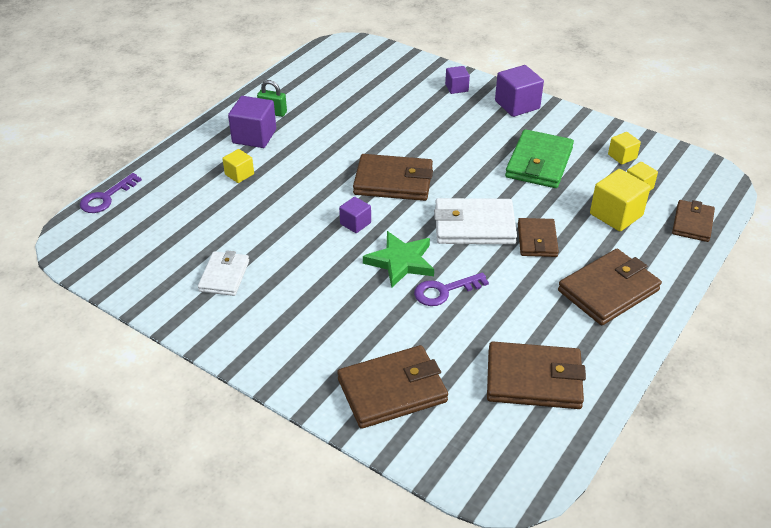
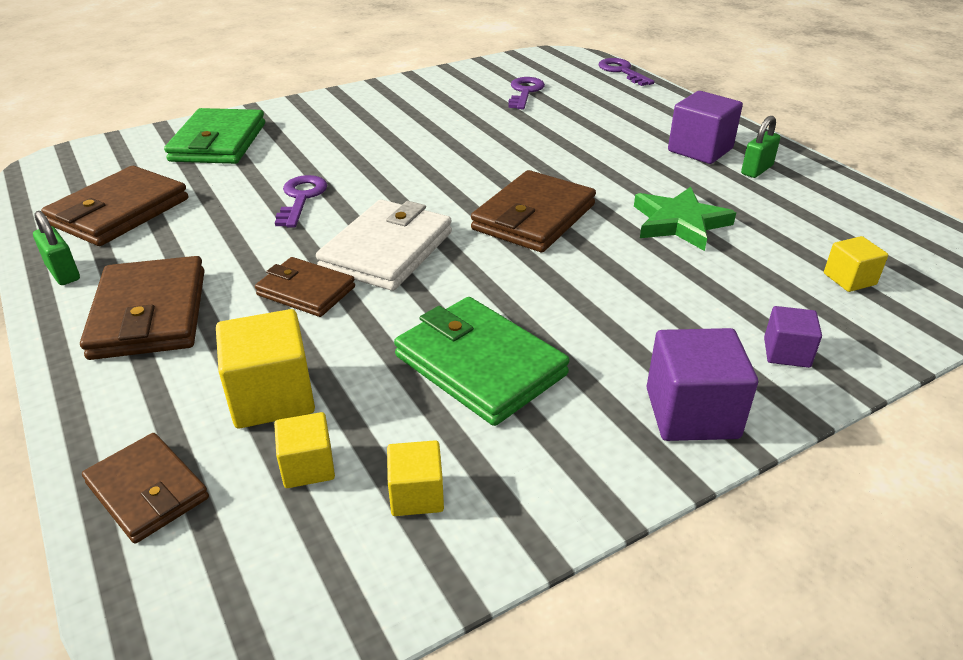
camera: 115 degrees right, 5 degrees down
white wallet [198,250,249,296] -> none
yellow cube [222,149,254,183] -> yellow cube moved to [824,236,888,292]
brown wallet [337,345,448,429] -> green wallet [164,108,265,164]
purple cube [339,197,371,233] -> none
green star [363,231,434,288] -> green star moved to [634,187,736,251]
none -> green padlock [33,211,80,285]
none -> purple key [508,77,545,109]

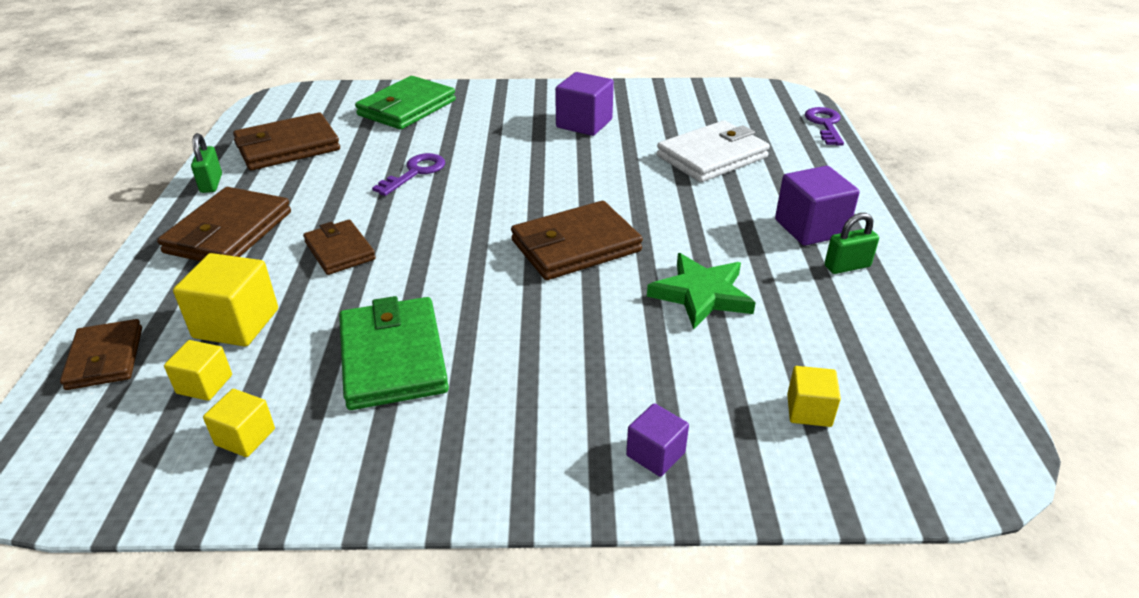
camera: 30 degrees right, 0 degrees up
white wallet [316,200,452,291] -> white wallet moved to [657,120,770,182]
purple key [508,77,545,109] -> none
purple cube [647,328,758,441] -> purple cube moved to [555,72,614,136]

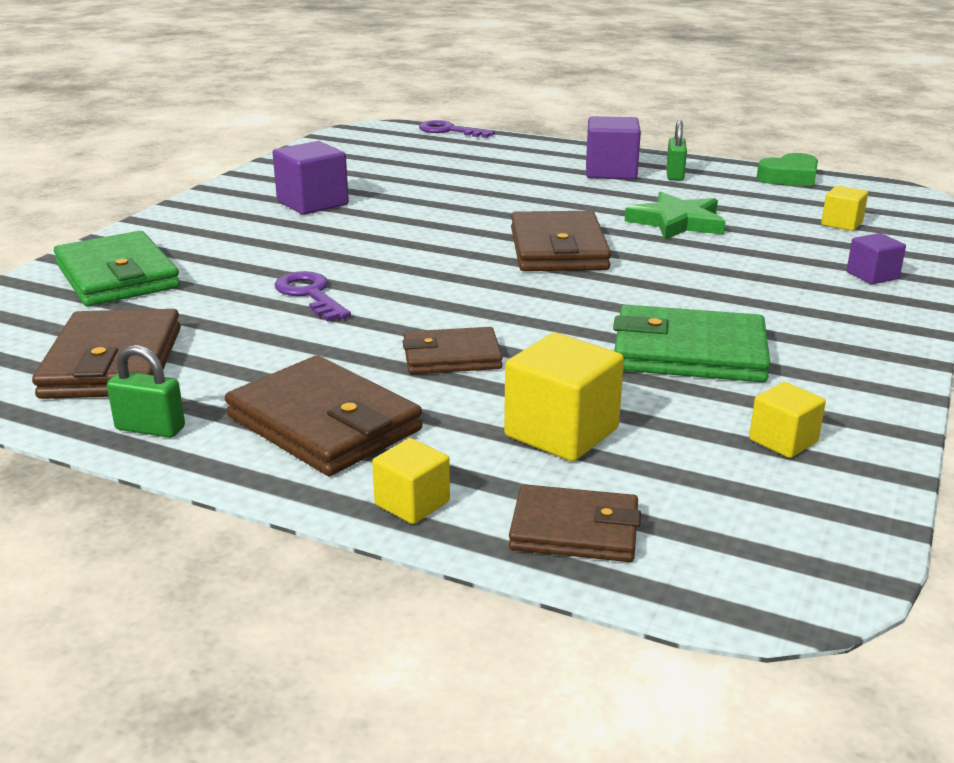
camera: 65 degrees left, 10 degrees down
yellow cube [164,340,232,401] -> yellow cube moved to [372,438,450,524]
white wallet [657,120,770,182] -> none
none -> green heart [756,153,818,186]

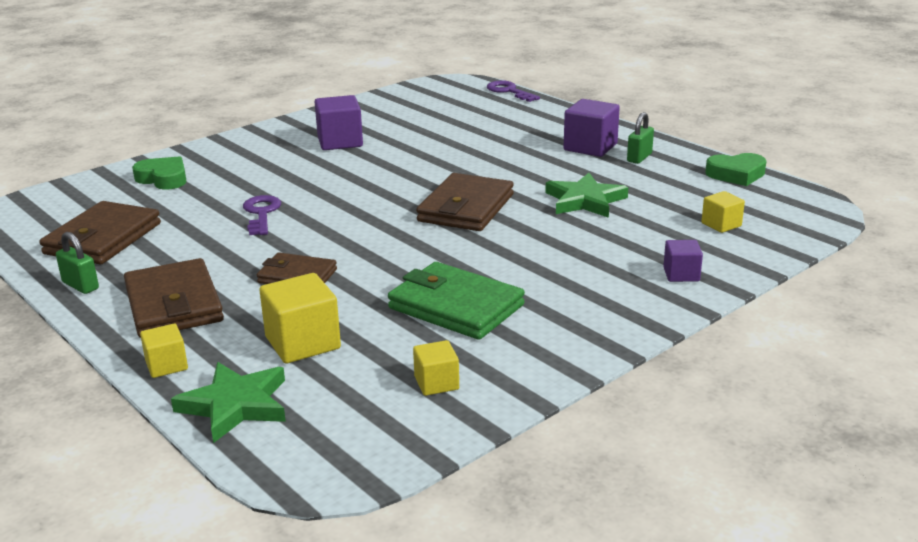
camera: 25 degrees right, 0 degrees up
green wallet [54,231,180,306] -> green heart [132,156,187,190]
brown wallet [509,484,641,562] -> green star [171,362,286,443]

